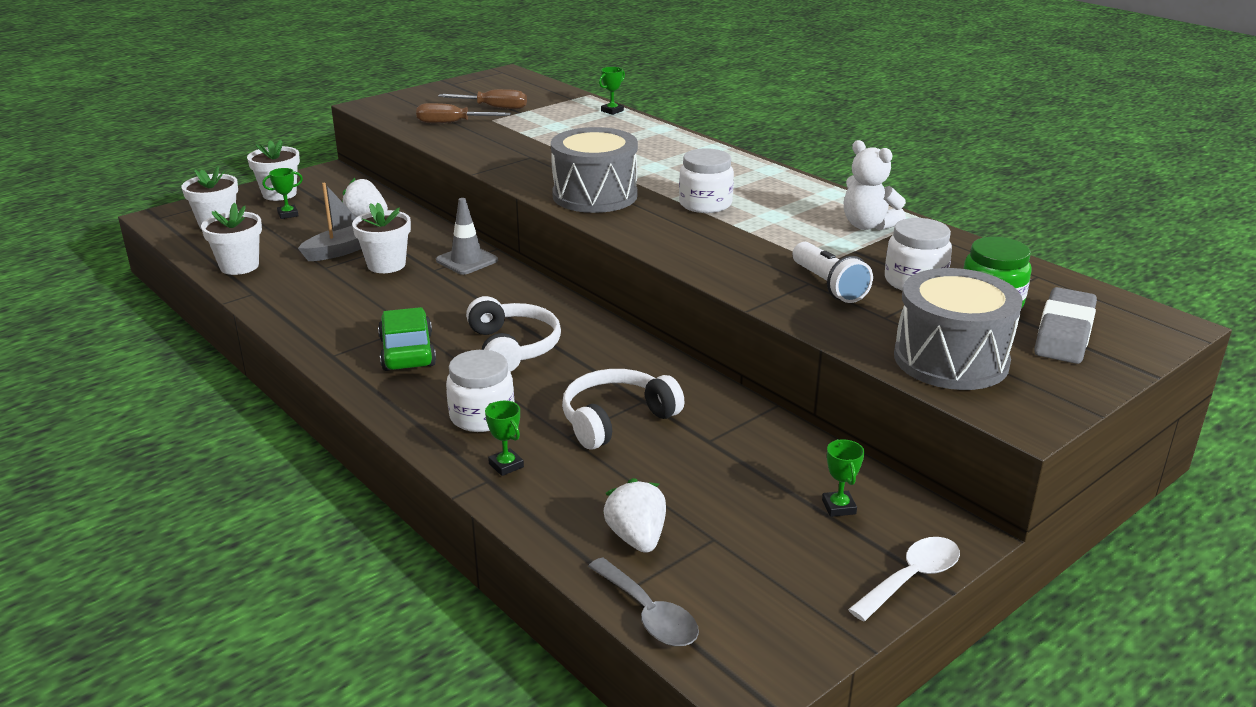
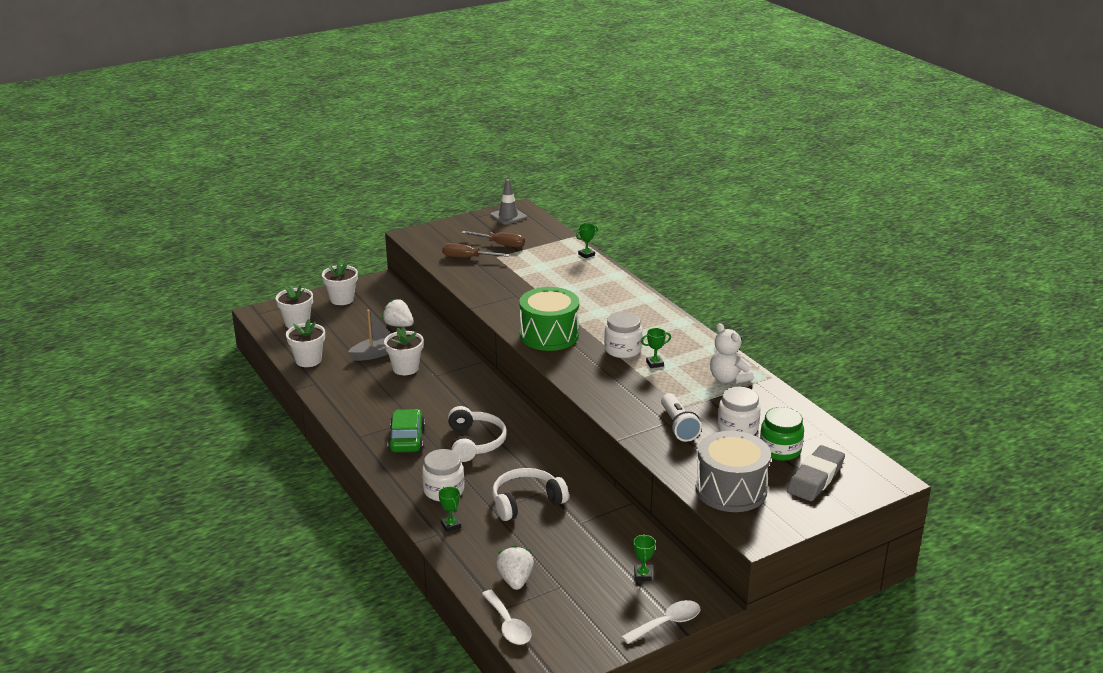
camera: 10 degrees right, 0 degrees up
green trophy [262,168,303,219] -> green trophy moved to [641,328,671,368]
grey traffic cone [436,198,498,275] -> grey traffic cone moved to [490,179,527,225]
grey drum [551,127,638,213] -> green drum [519,287,579,351]
grey spoon [588,558,699,646] -> white spoon [482,590,531,645]

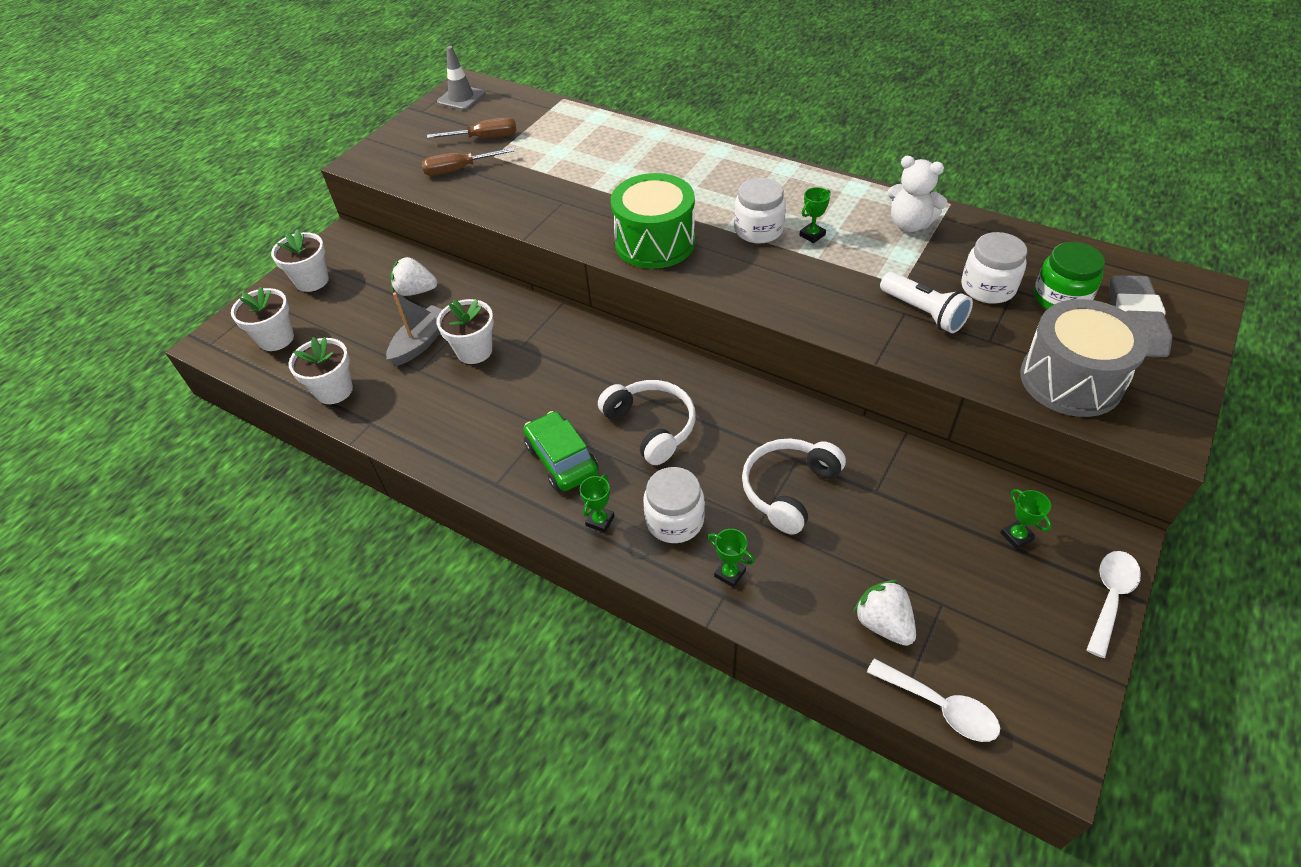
camera: 25 degrees left, 20 degrees up
green trophy [576,223,598,259] -> green trophy moved to [579,475,615,533]

